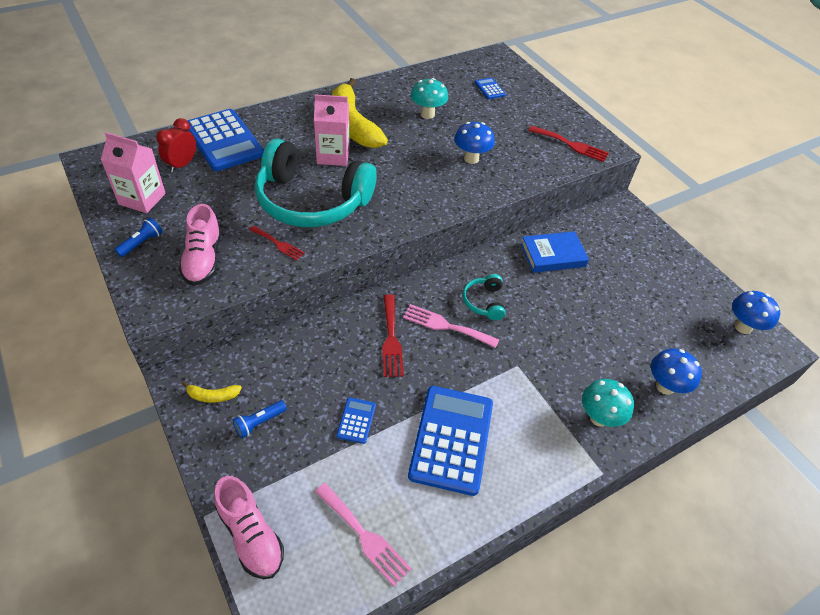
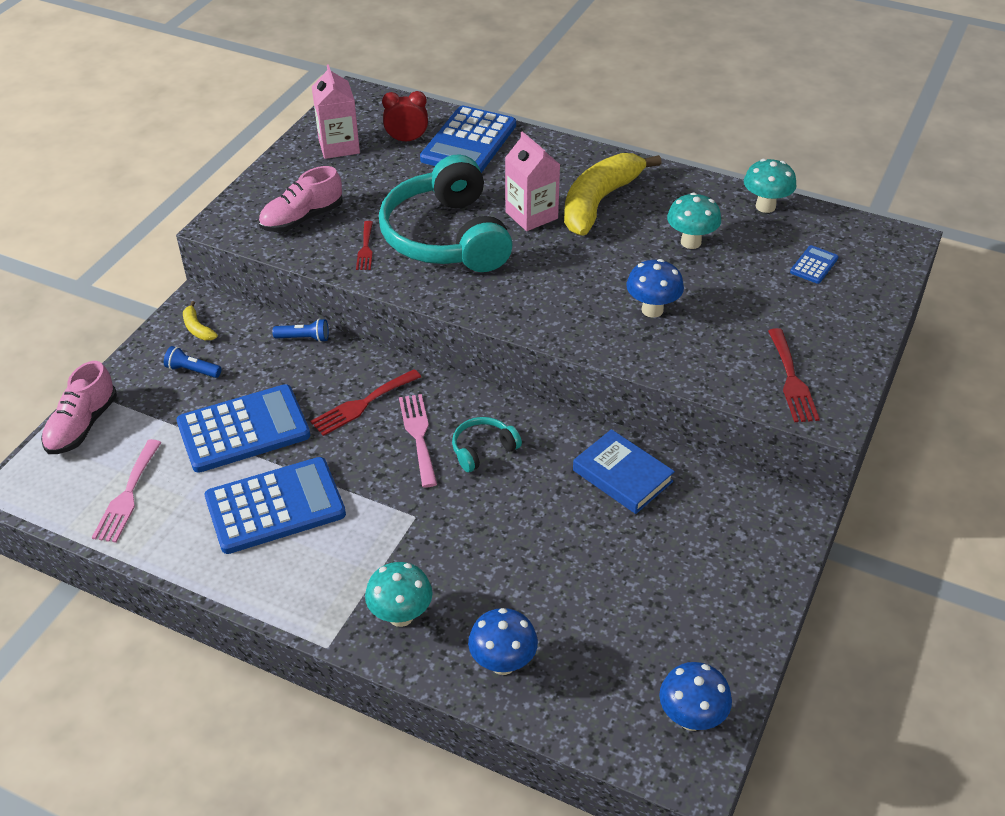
camera: 60 degrees right, 5 degrees down
blue flashlight [114,217,163,257] -> blue flashlight moved to [272,319,329,342]
blue calculator [336,397,376,444] -> blue calculator [177,384,310,473], size x2.28
none -> turquoise mushroom [744,159,797,213]

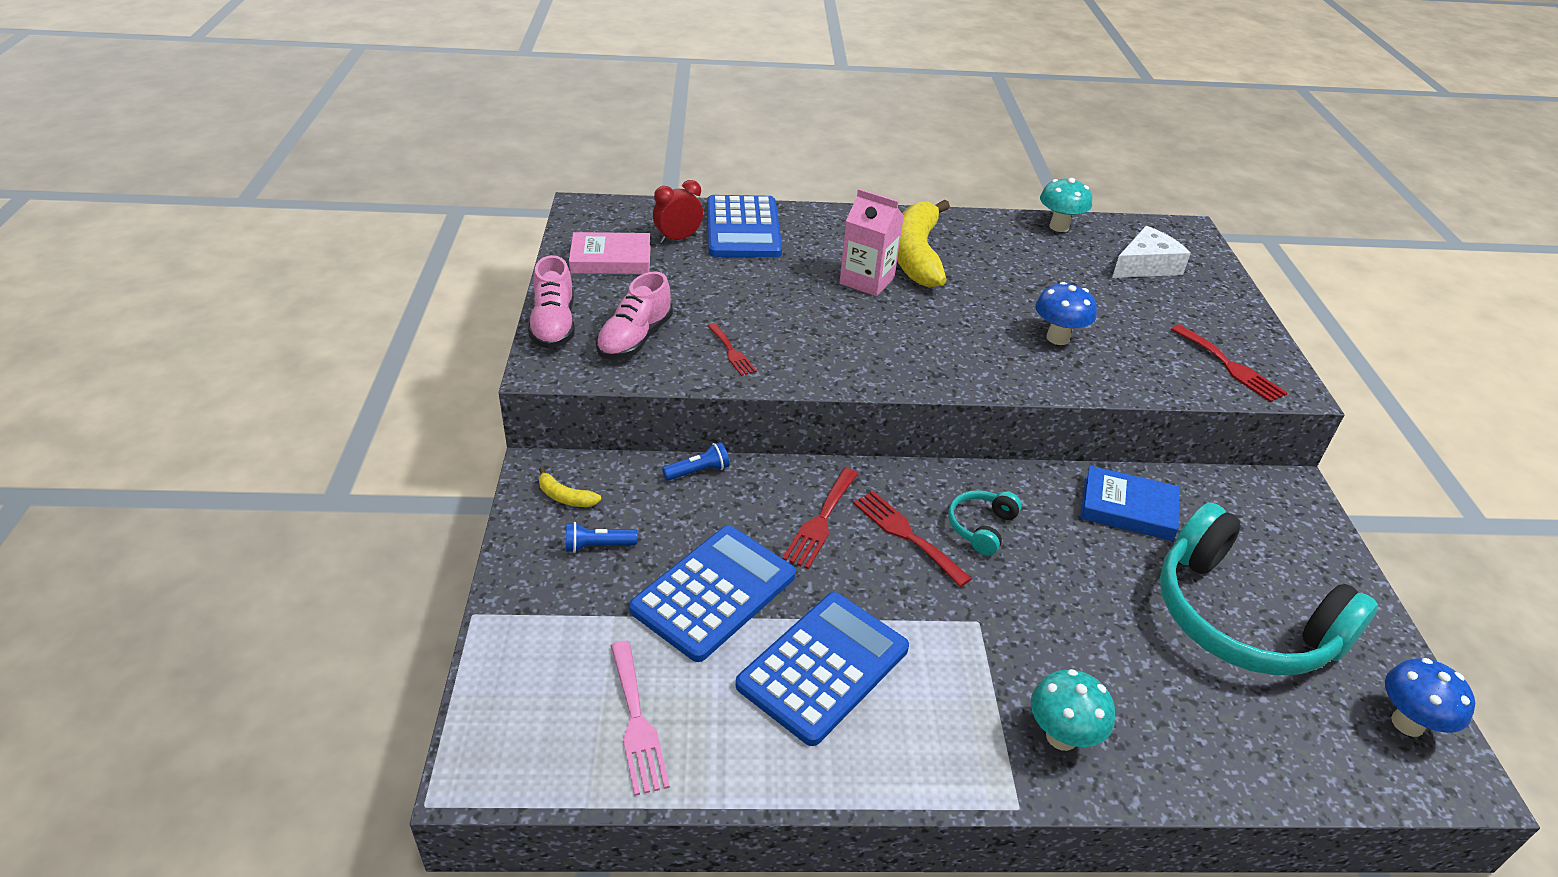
camera: 30 degrees left, 5 degrees down
pink shoe [41,361,117,454] -> pink shoe moved to [528,255,575,349]
pink carton [312,64,360,159] -> pink book [569,232,651,274]
turquoise headphones [379,155,513,272] -> turquoise headphones moved to [1160,502,1378,676]
pink fork [399,394,437,487] -> red fork [853,491,972,587]
blue mushroom [468,608,538,675] -> none
turquoise mushroom [667,192,721,249] -> none
blue calculator [790,245,838,284] -> white cheese [1112,226,1191,278]

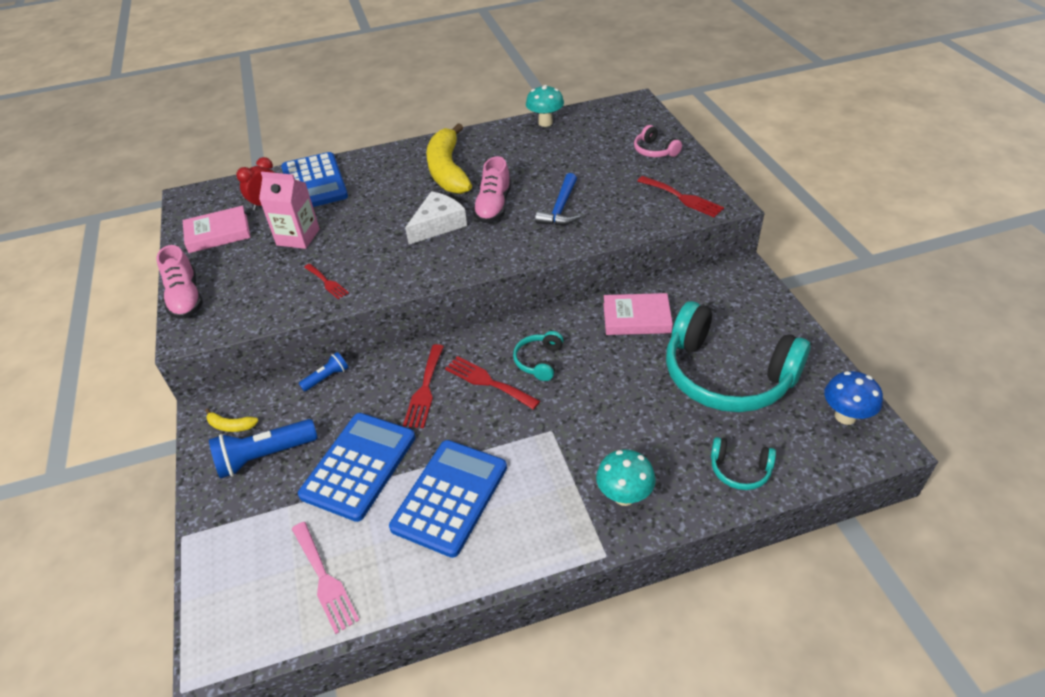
camera: 10 degrees left, 5 degrees up
blue flashlight [566,522,637,553] -> blue flashlight [209,419,317,479], size x1.85
pink shoe [596,271,673,359] -> pink shoe moved to [473,156,511,223]
pink carton [840,189,904,296] -> pink carton moved to [259,172,320,249]
blue mushroom [1035,282,1097,345] -> blue hammer [535,173,580,226]
blue book [1080,466,1179,541] -> pink book [603,293,673,335]
white cheese [1112,226,1191,278] -> white cheese moved to [405,191,467,244]
none -> pink headphones [634,125,682,157]
none -> turquoise headphones [711,437,776,490]

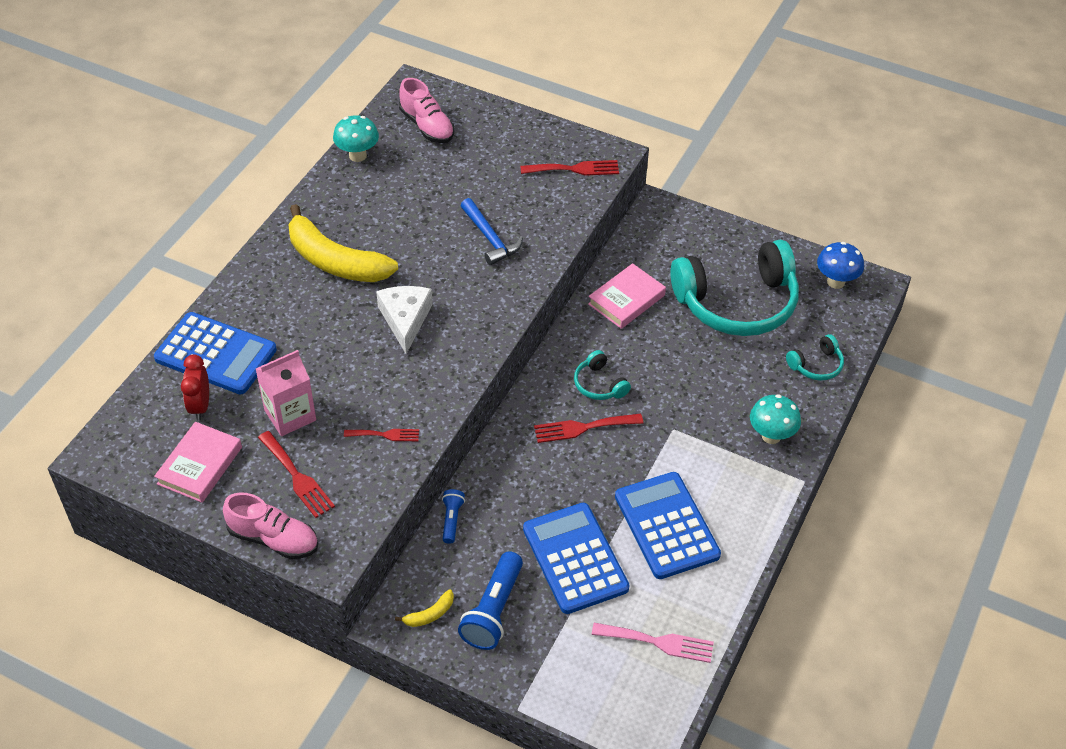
camera: 50 degrees left, 5 degrees up
red fork [403,344,444,428] -> red fork moved to [258,431,335,518]
pink shoe [473,156,511,223] -> pink shoe moved to [399,78,454,143]
pink headphones [634,125,682,157] -> none

